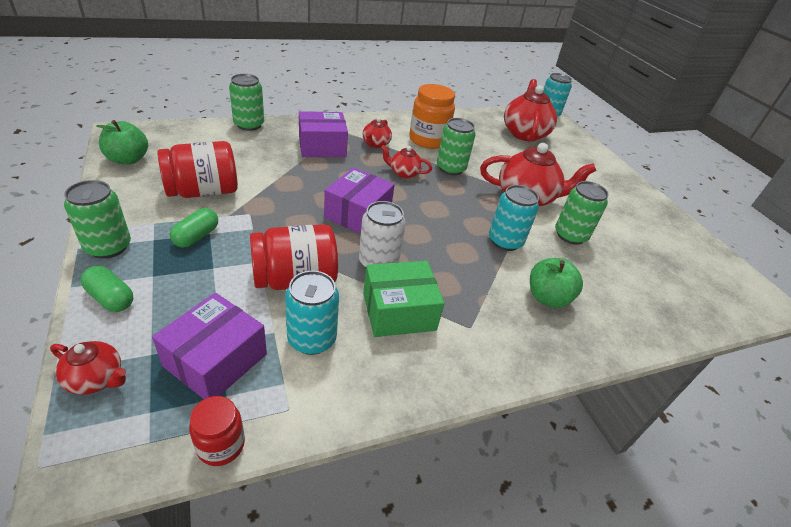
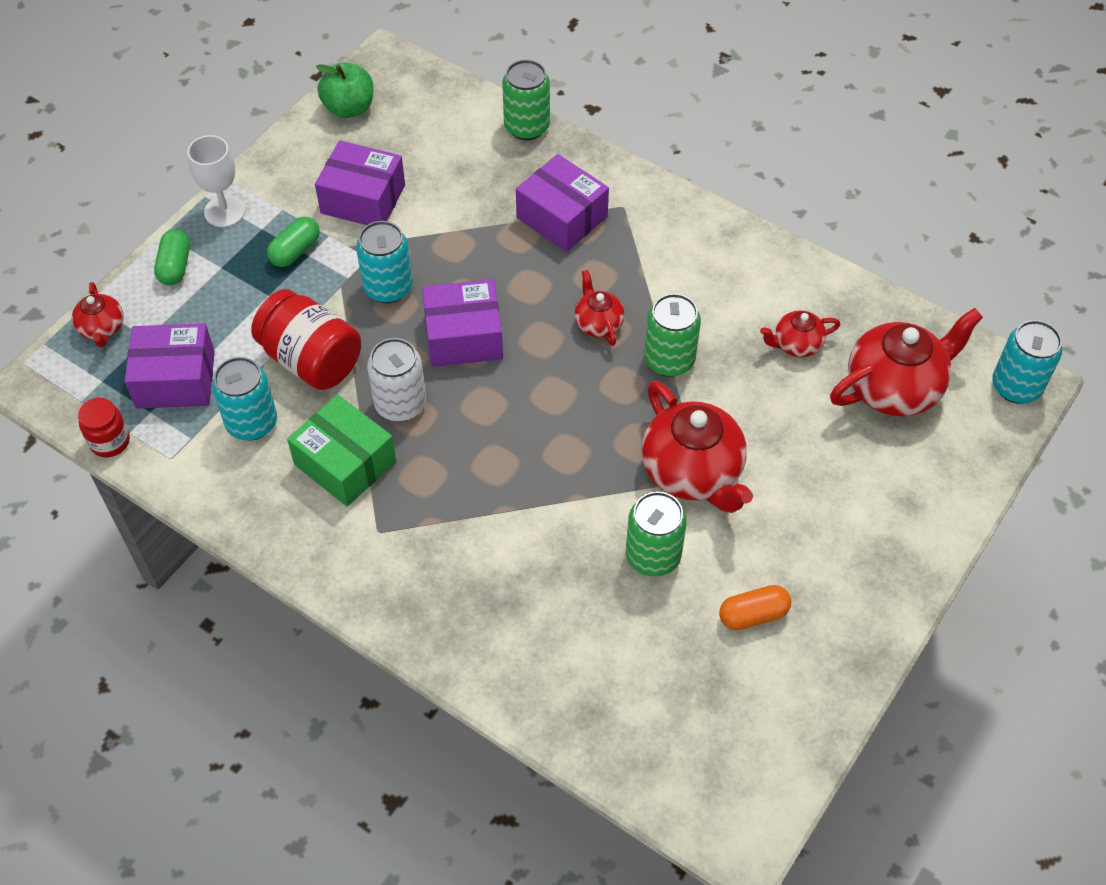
camera: 60 degrees right, 15 degrees up
green can [64,180,131,259] -> white goblet [187,135,246,227]
red jar [157,141,238,198] -> purple box [315,140,405,225]
green capsule [170,208,218,247] -> green capsule turned 45 degrees counterclockwise [267,217,320,267]
red teapot [362,117,392,148] -> red teapot moved to [760,310,840,357]
orange jar [409,84,455,149] -> none
turquoise can [489,185,539,251] -> turquoise can moved to [356,221,412,303]
green apple [530,258,583,308] -> none
none -> orange capsule [719,585,791,630]

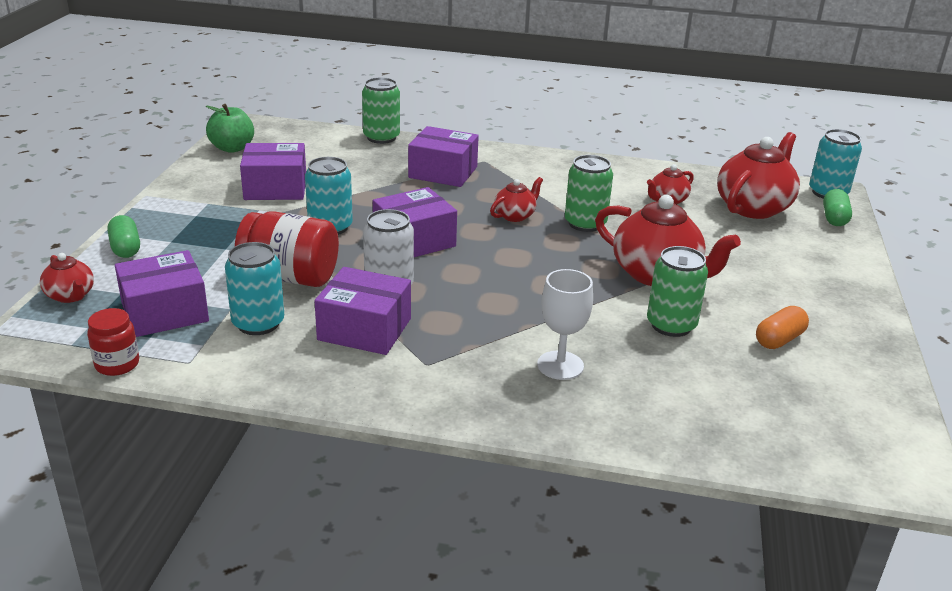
camera: 25 degrees left, 25 degrees down
white goblet [187,135,246,227] -> white goblet moved to [537,269,593,380]
green capsule [267,217,320,267] -> green capsule moved to [823,189,852,226]
green box [287,395,396,506] -> purple box [315,267,411,355]
red teapot [574,270,624,346] -> red teapot turned 90 degrees clockwise [490,177,543,222]

